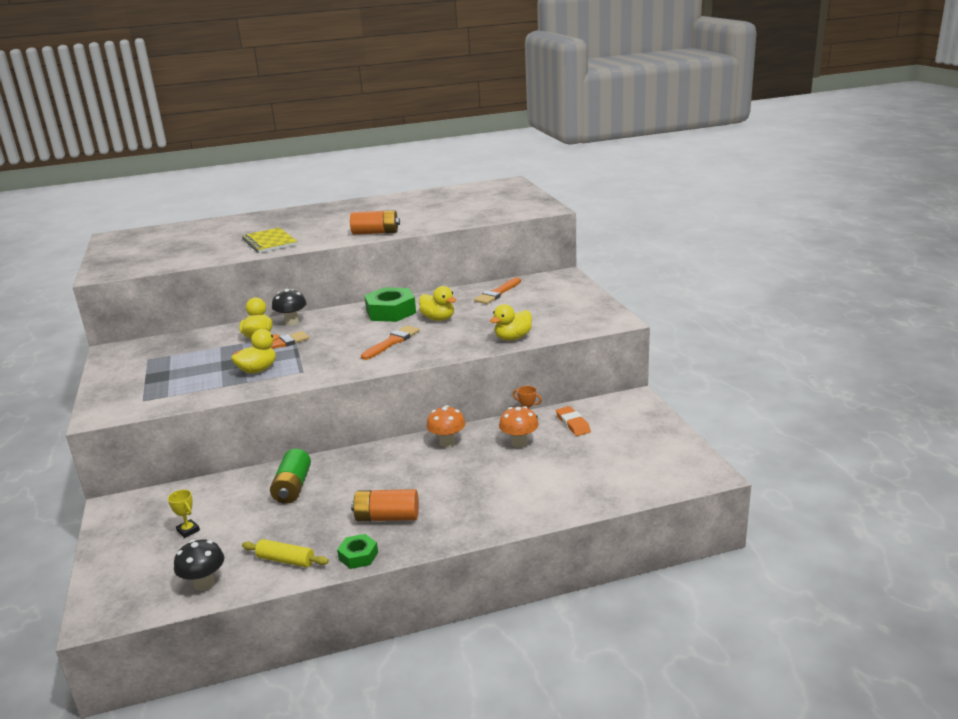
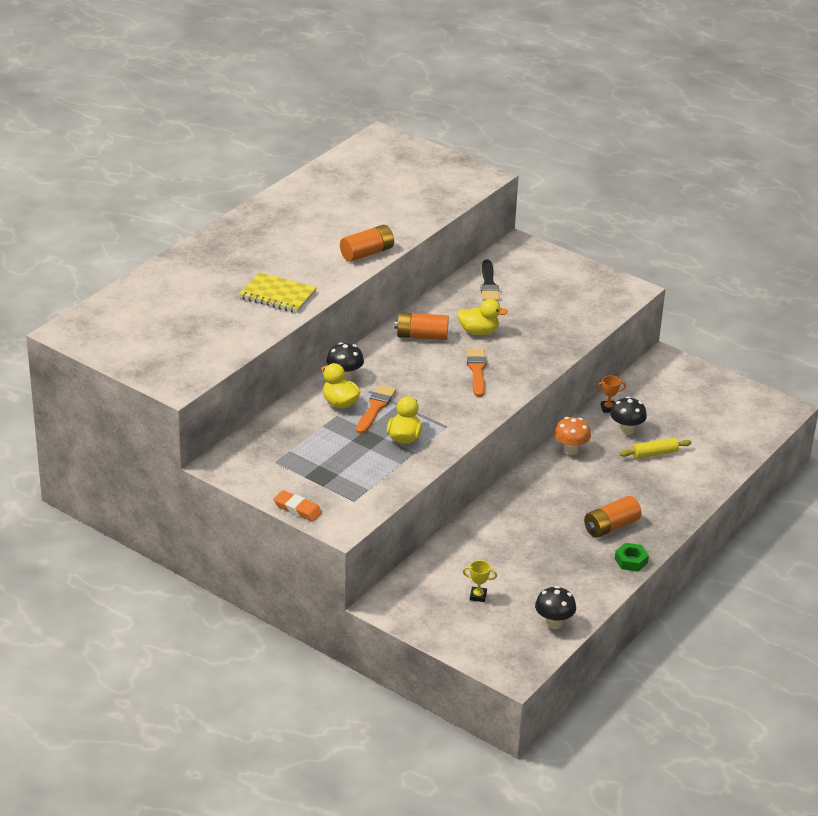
camera: 40 degrees left, 10 degrees up
yellow rolling pin [242,539,329,567] -> yellow rolling pin moved to [619,438,691,459]
green battery [270,449,311,504] -> none
green nut [364,287,416,322] -> orange battery [394,312,449,340]
orange brush [474,277,521,304] -> black brush [481,260,500,302]
yellow duck [490,304,532,341] -> none
orange mushroom [499,406,539,448] -> black mushroom [610,397,647,435]
orange eraser [556,406,591,436] -> orange eraser moved to [273,490,322,522]

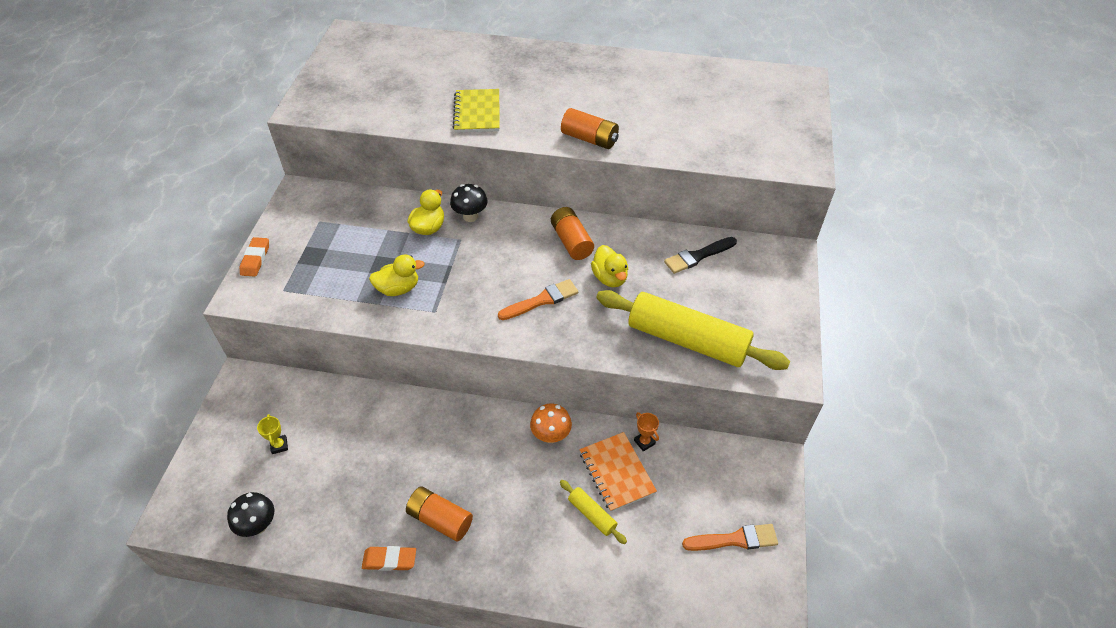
camera: 65 degrees right, 15 degrees up
orange brush [356,384,396,434] -> orange brush moved to [682,524,778,551]
black mushroom [610,397,647,435] -> orange notebook [579,432,657,512]
green nut [615,543,649,571] -> orange eraser [362,546,416,571]
none -> yellow rolling pin [596,290,790,370]

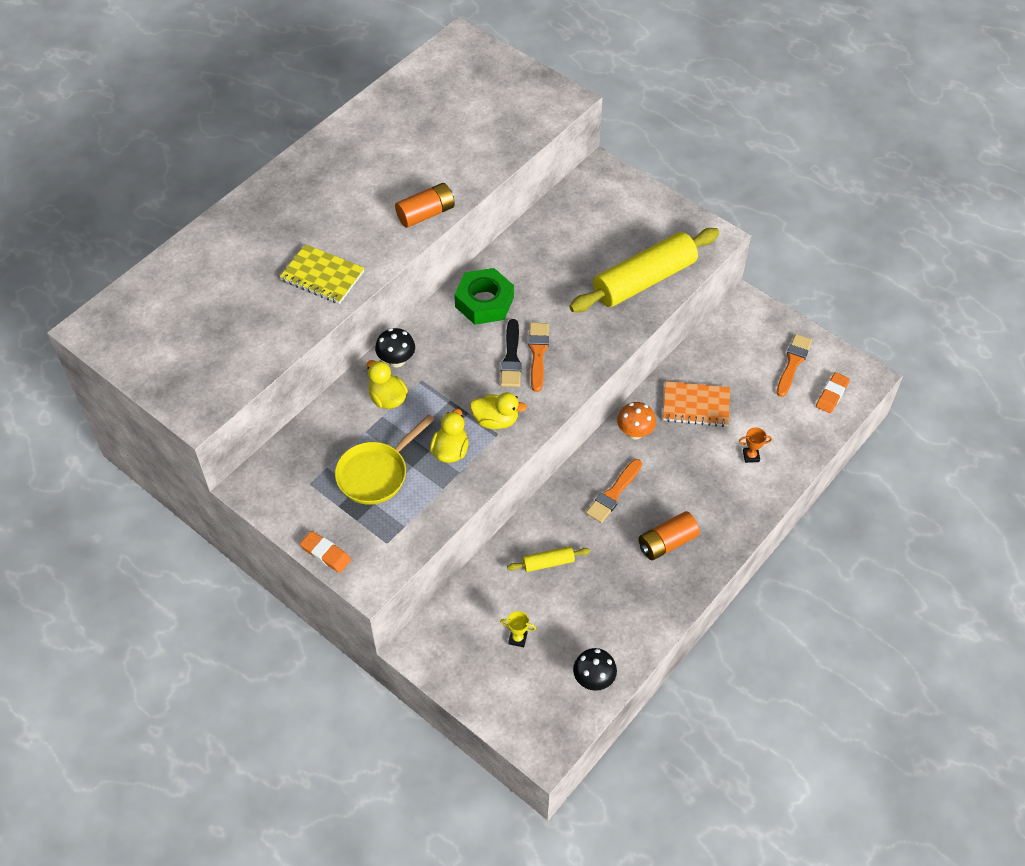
camera: 60 degrees left, 5 degrees up
orange eraser [362,546,416,571] -> orange eraser moved to [816,372,850,413]
orange battery [551,207,594,260] -> green nut [454,268,514,325]
yellow rolling pin [560,480,627,544] -> yellow rolling pin moved to [507,546,590,572]
yellow duck [591,245,628,287] -> yellow duck moved to [470,392,527,429]
orange trophy [634,412,659,452] -> orange trophy moved to [739,427,772,463]
black brush [664,237,737,274] -> black brush moved to [501,319,522,387]
none -> yellow pan [335,414,435,505]
none -> orange brush [586,459,642,523]

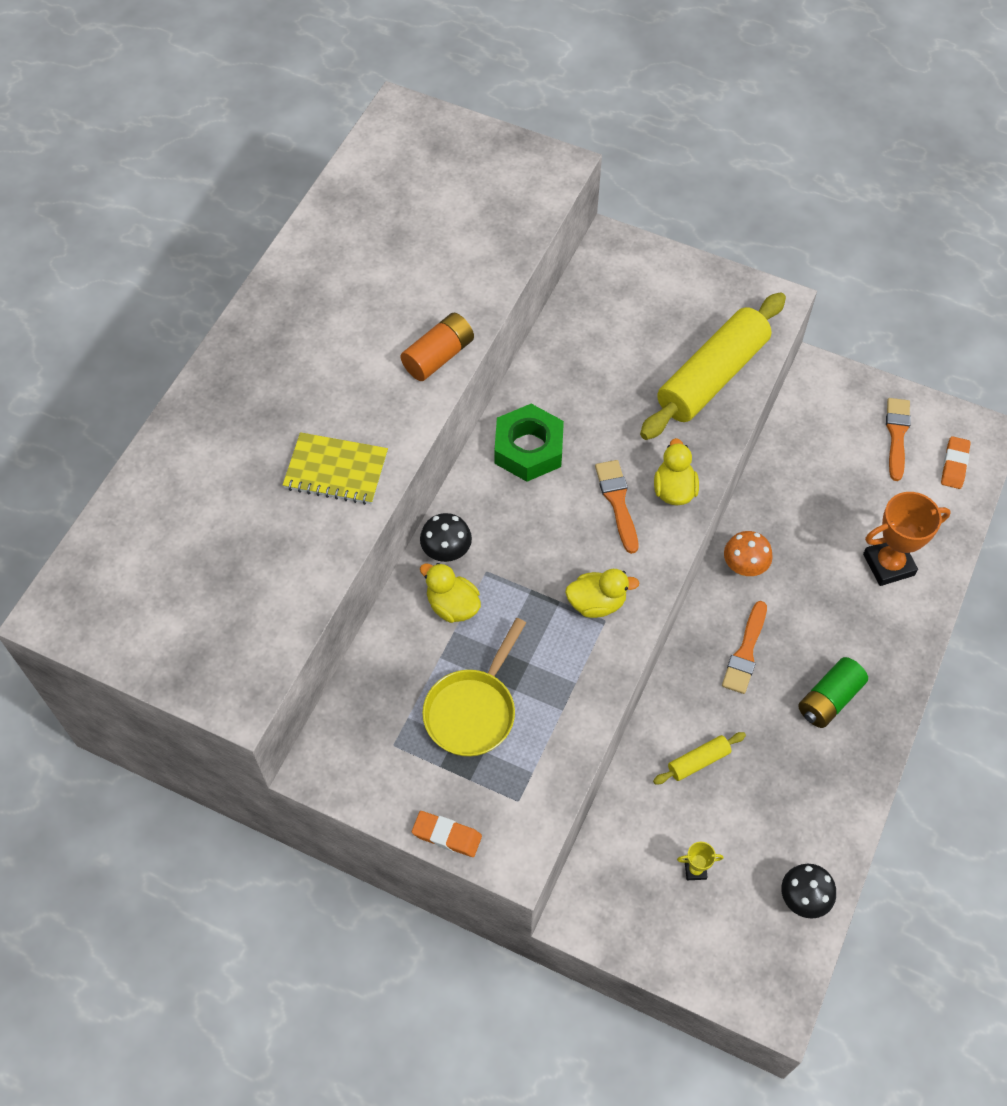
camera: 15 degrees left, 5 degrees up
yellow duck [430,409,469,463] -> yellow duck moved to [654,438,699,505]
black brush [501,319,522,387] -> none
orange battery [639,511,700,560] -> green battery [798,657,868,728]
orange notebook [663,381,730,427] -> none
orange trophy [739,427,772,463] -> orange trophy [863,492,951,586], size x2.16

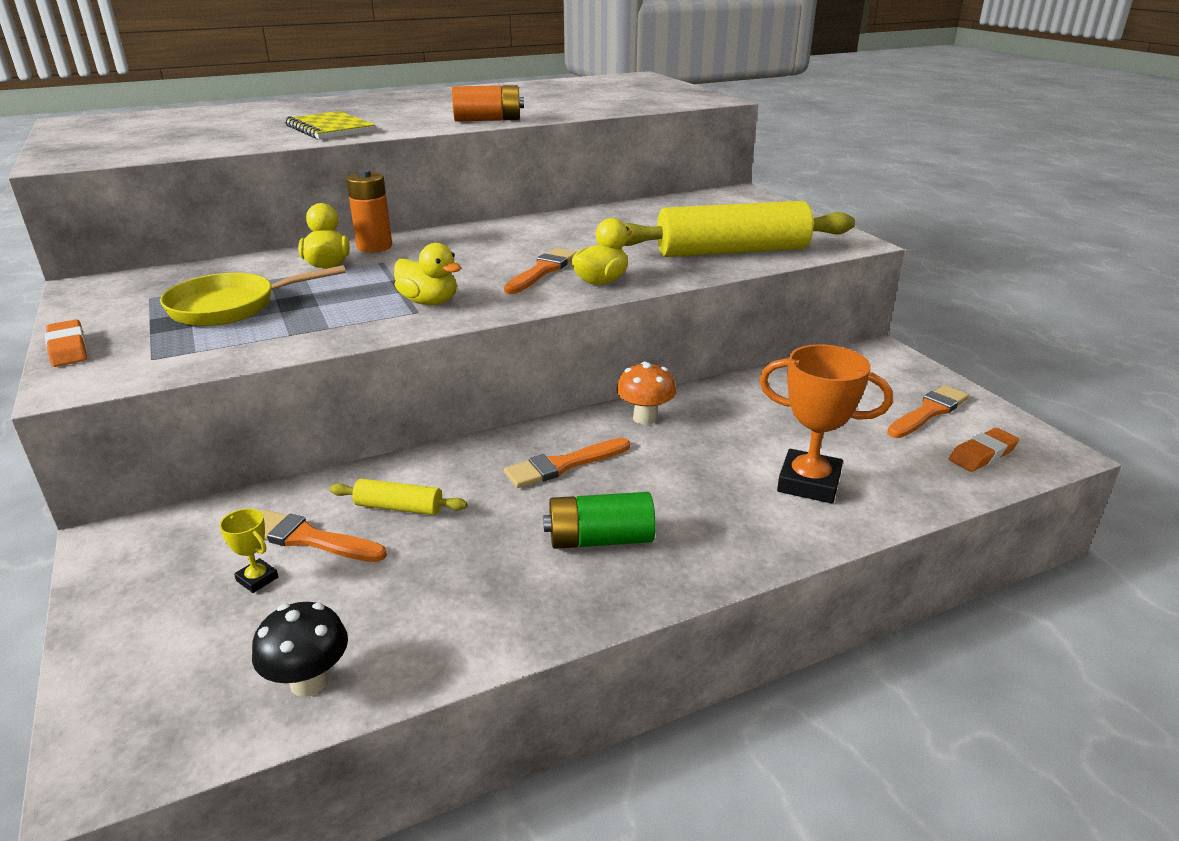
camera: 40 degrees right, 30 degrees down
black mushroom [420,513,472,562] -> orange battery [346,169,392,252]
green nut [494,404,564,482] -> none
none -> orange brush [261,510,387,562]

